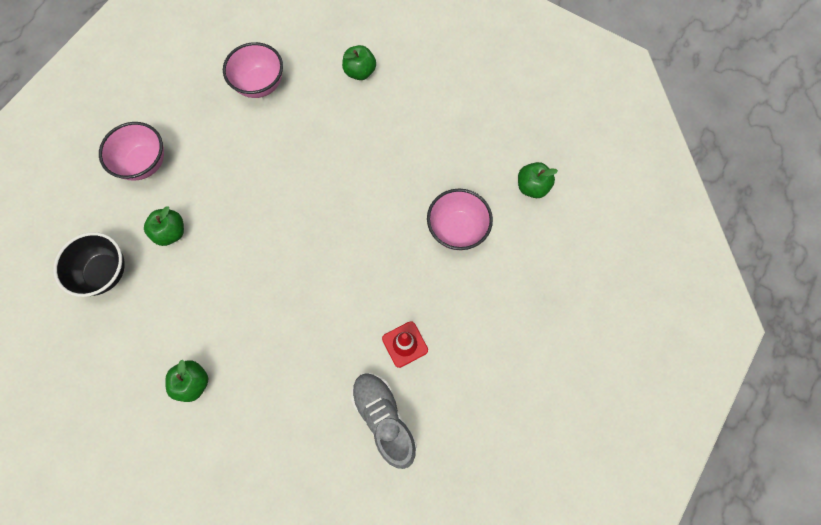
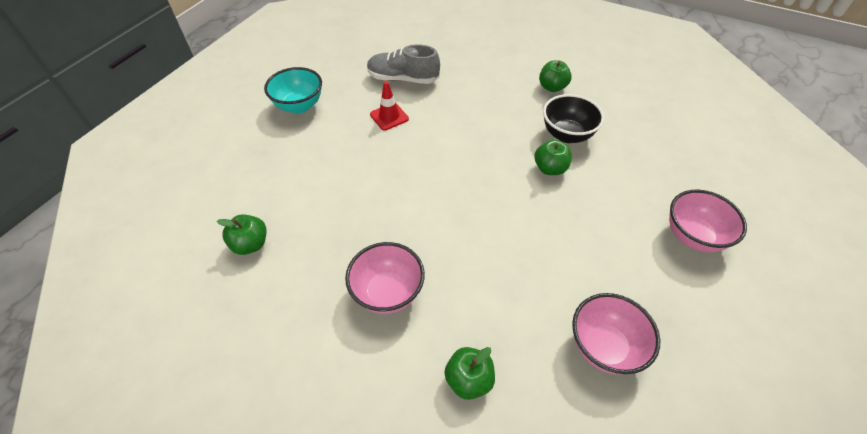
camera: 175 degrees right, 20 degrees down
black bowl [53,232,125,297] -> black bowl moved to [543,94,604,143]
green apple [144,206,184,246] -> green apple moved to [535,140,572,175]
grey shoe [351,373,417,469] -> grey shoe turned 135 degrees clockwise [367,44,440,84]
pink bowl [427,189,493,250] -> pink bowl moved to [345,242,425,314]
none -> turquoise bowl [264,67,322,114]

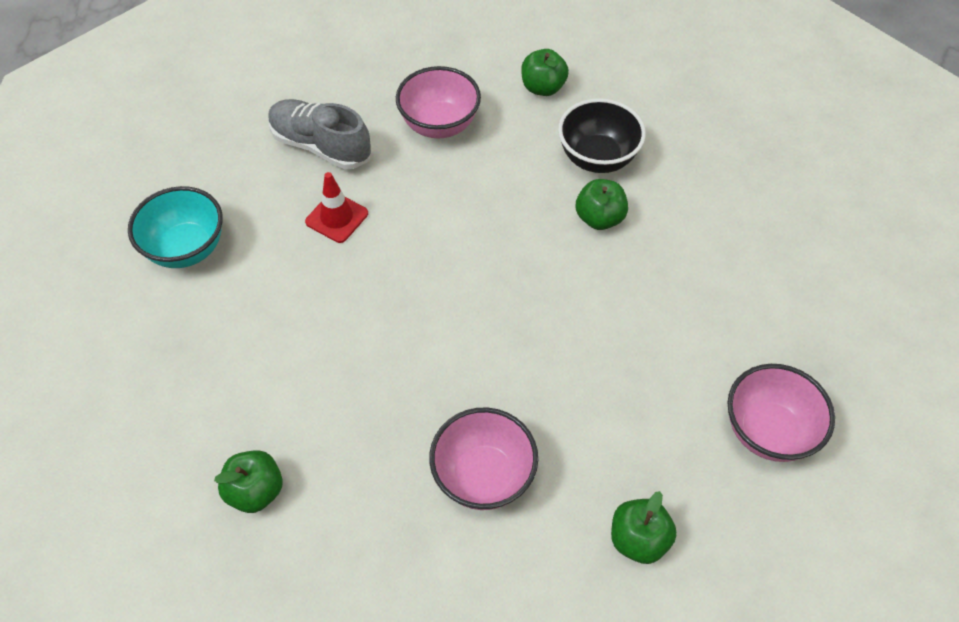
camera: 25 degrees left, 5 degrees up
grey shoe [367,44,440,84] -> grey shoe turned 45 degrees clockwise [268,99,371,169]
pink bowl [669,190,747,252] -> pink bowl moved to [396,66,481,138]

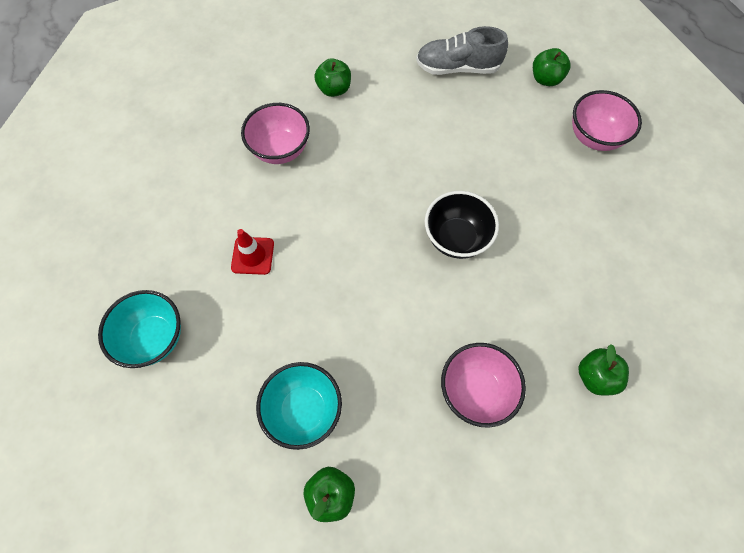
camera: 30 degrees left, 10 degrees up
grey shoe [268,99,371,169] -> grey shoe moved to [416,26,508,75]
black bowl [558,98,646,173] -> black bowl moved to [425,191,499,259]
green apple [576,179,628,230] -> green apple moved to [533,48,571,86]
pink bowl [728,364,835,462] -> pink bowl moved to [572,90,642,151]
none -> turquoise bowl [256,362,342,450]

